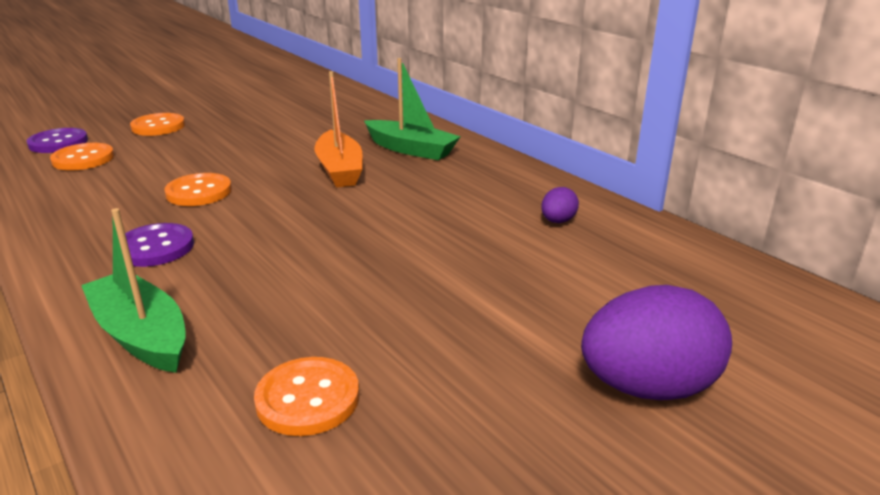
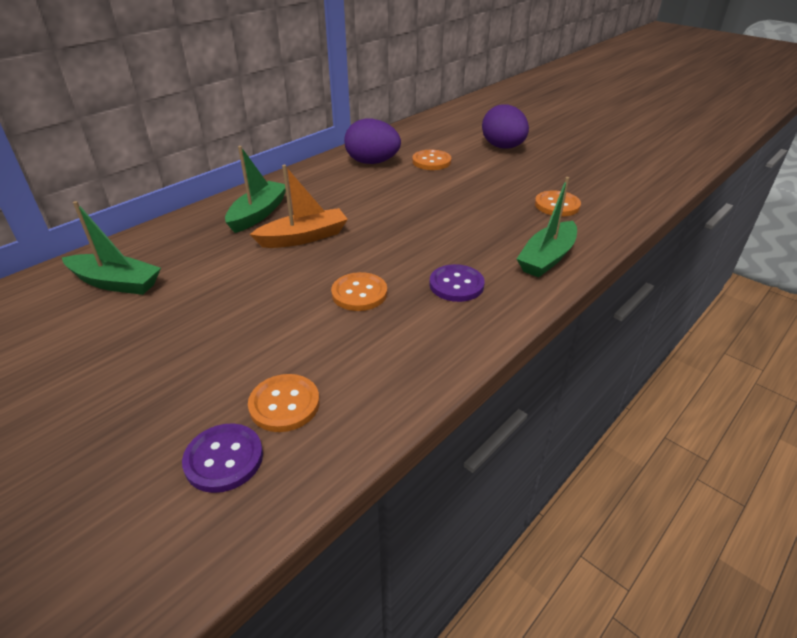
camera: 100 degrees left, 10 degrees up
orange button [130,113,185,136] -> orange button moved to [412,150,451,170]
purple egg [541,187,579,223] -> purple egg [344,118,401,164], size x2.15
none -> green boat [62,201,161,295]

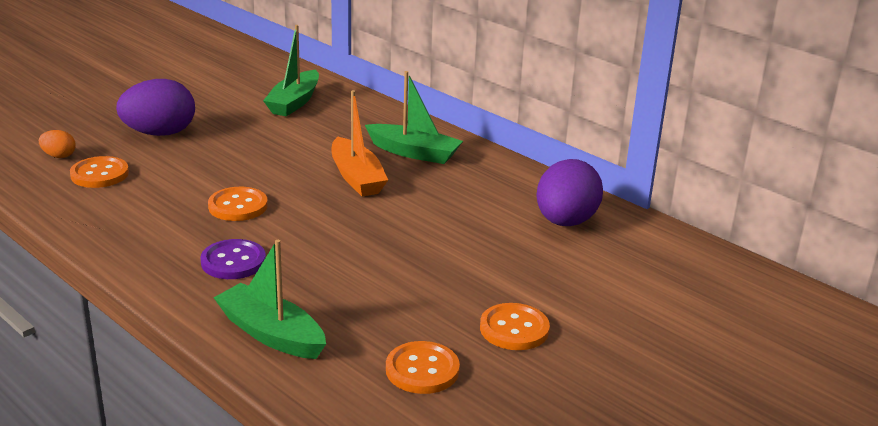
camera: 90 degrees right, 10 degrees down
purple button [182,423,263,493] -> orange egg [39,130,76,158]
orange button [412,150,451,170] -> orange button moved to [480,303,550,350]
purple egg [482,104,529,149] -> purple egg moved to [116,79,195,136]

